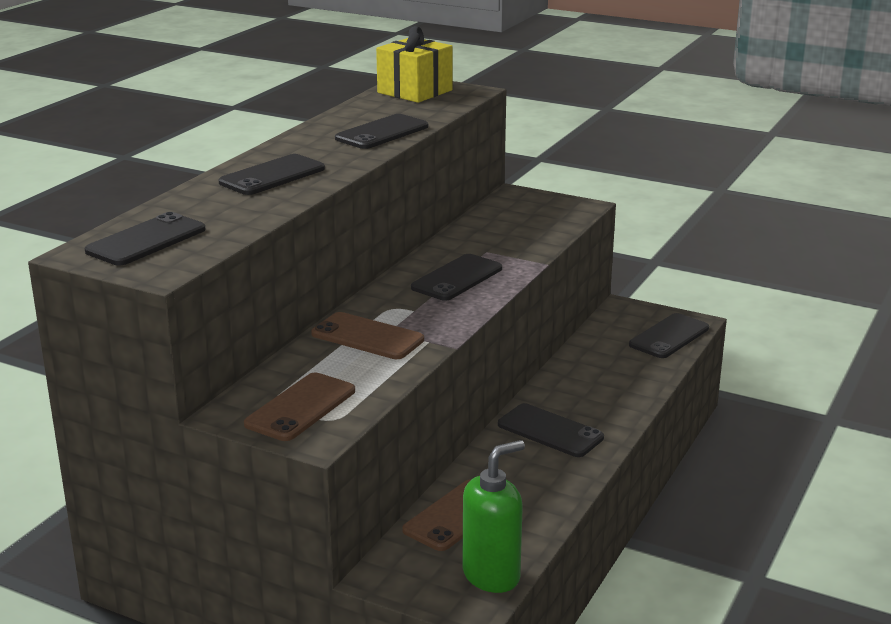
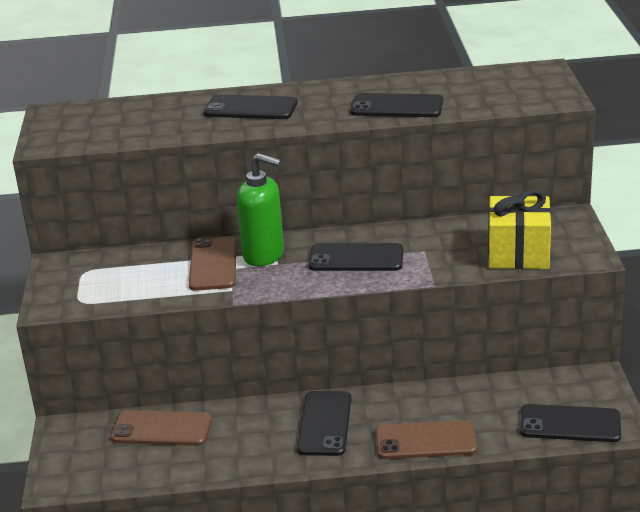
camera: 60 degrees right, 5 degrees up
black phone [85,212,206,266] -> none
brown phone [244,373,355,441] -> brown phone moved to [376,420,477,459]
yellow gift [376,26,453,103] -> yellow gift moved to [488,189,551,269]
green soap dispenser [462,440,525,593] -> green soap dispenser moved to [237,153,284,266]

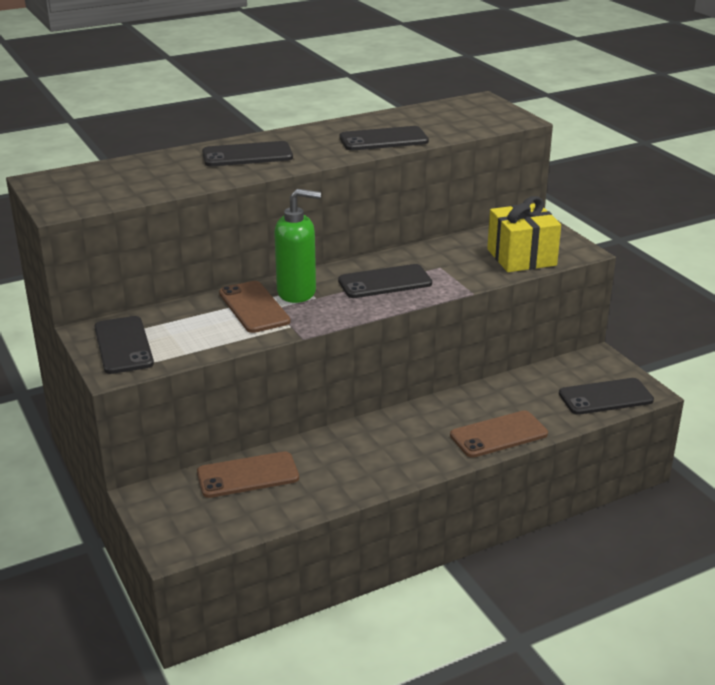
camera: 25 degrees left, 0 degrees up
black phone [297,391,351,456] -> black phone moved to [95,316,154,374]

